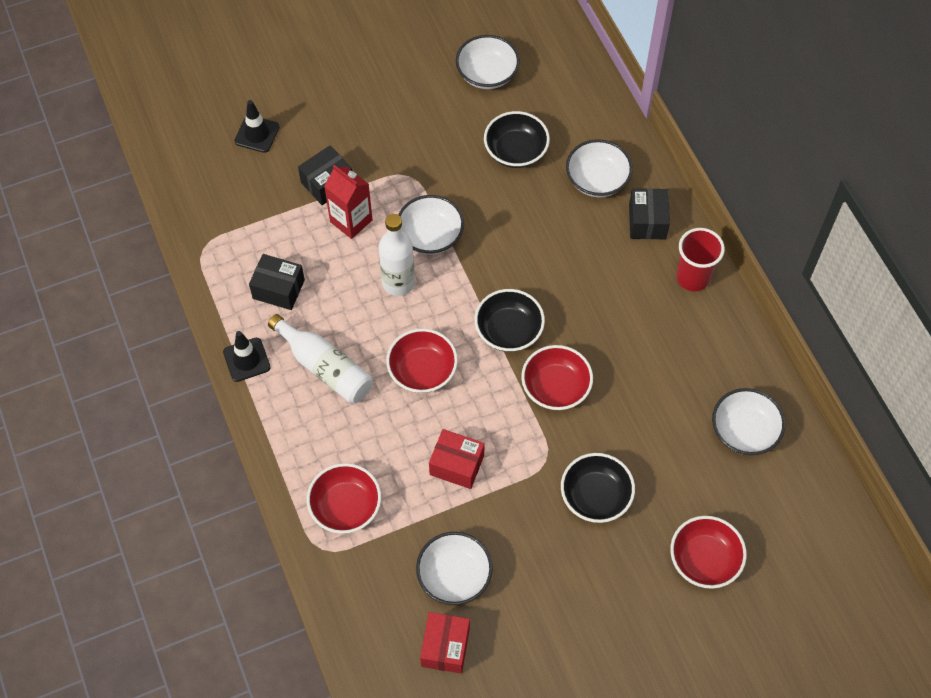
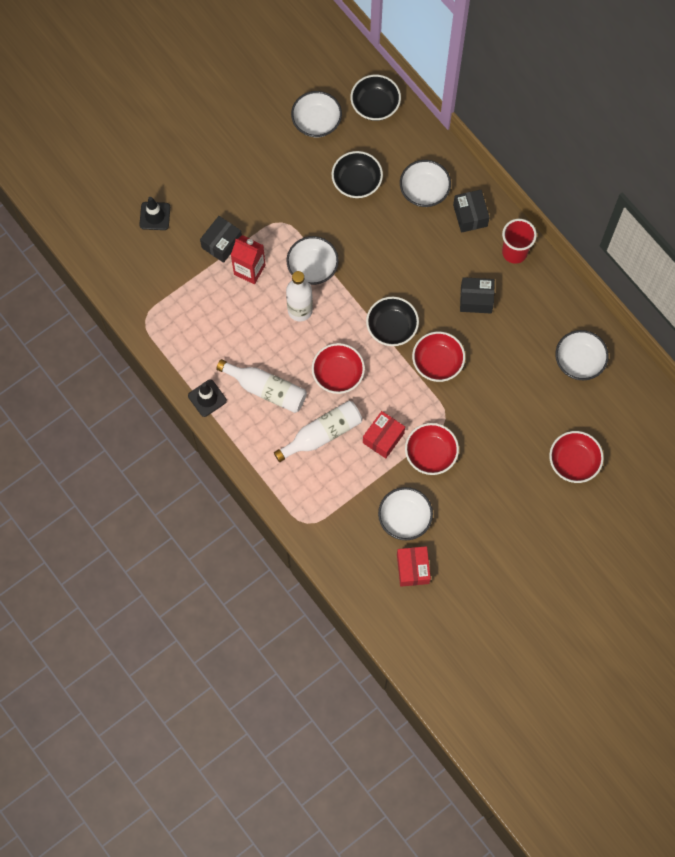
camera: 15 degrees left, 10 degrees up
black box [249,254,305,310] -> black box moved to [460,277,495,313]
red bowl [307,463,381,534] -> red bowl moved to [405,423,459,475]
red box [429,429,485,489] -> red box turned 60 degrees counterclockwise [363,411,405,458]
black bowl [561,453,635,523] -> black bowl moved to [350,75,401,121]
none -> white bottle [274,401,363,462]

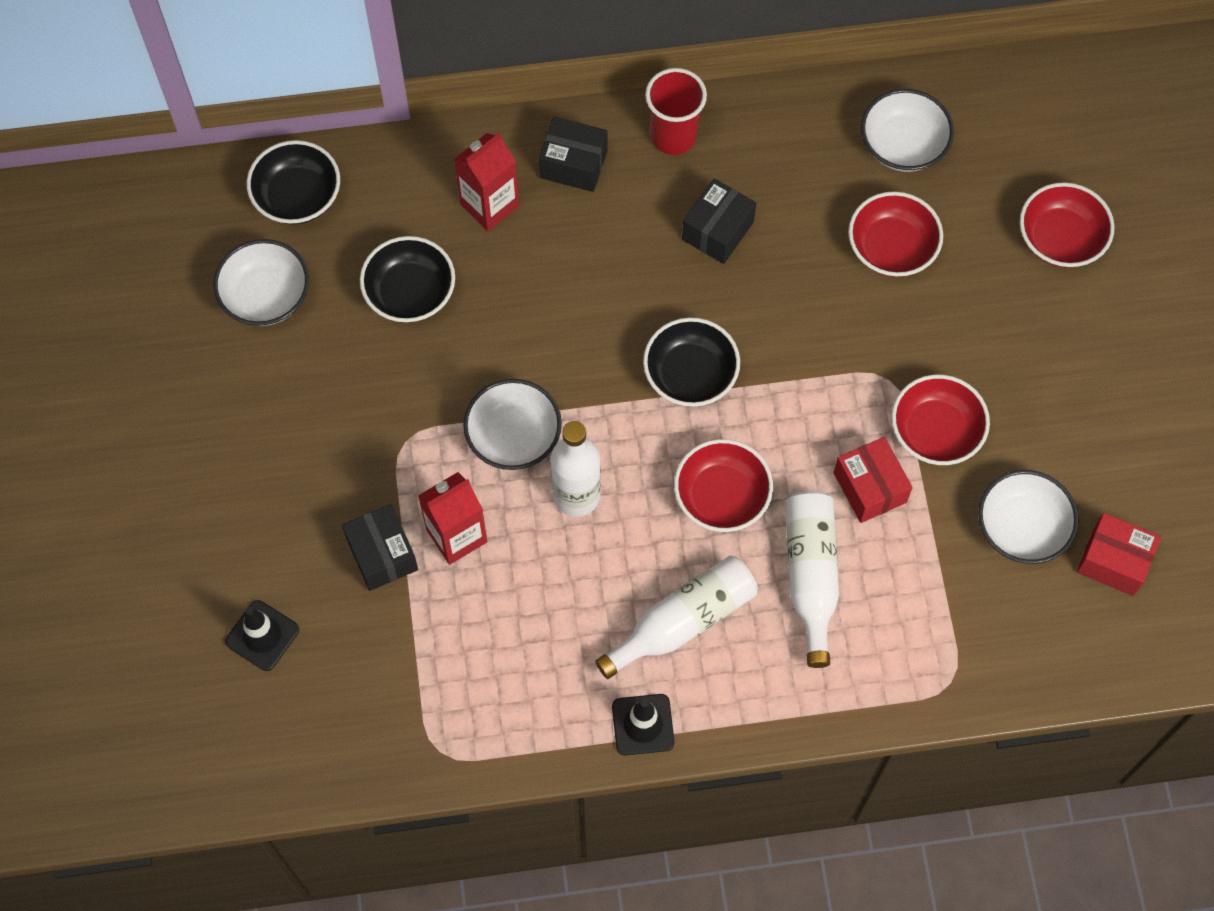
camera: 60 degrees left, 5 degrees down
white bowl [400,160,451,207] -> red carton [454,133,519,231]
red bowl [412,332,465,382] -> red bowl moved to [848,191,943,277]

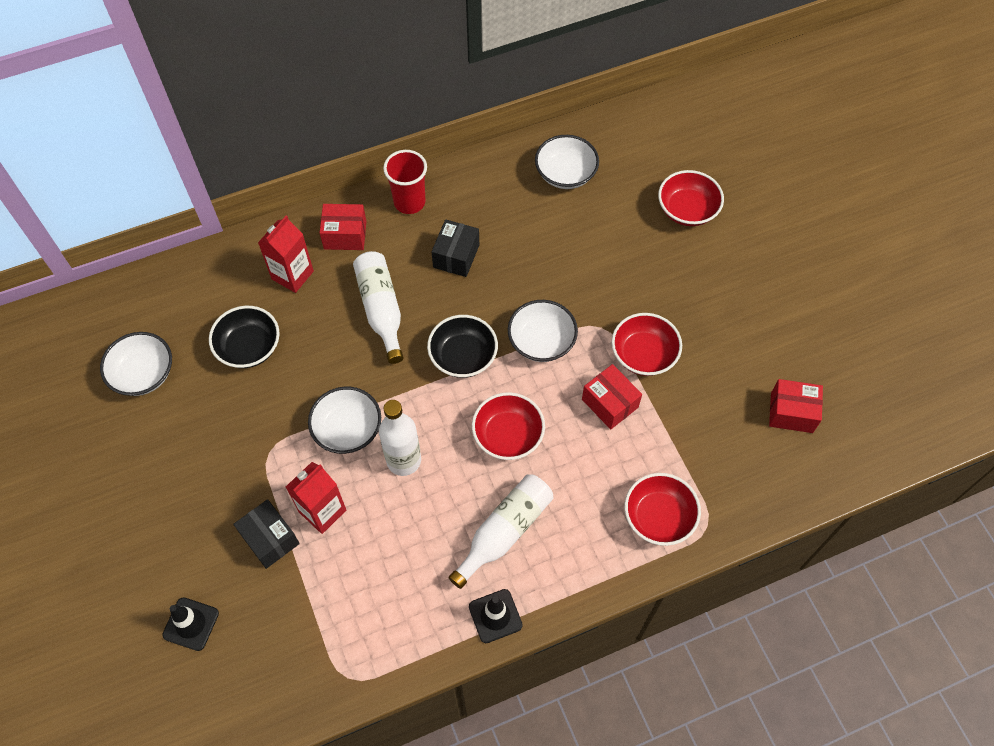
camera: 15 degrees left, 5 degrees down
black bowl [247,140,340,225] -> none
black box [539,117,607,192] -> red box [320,204,366,250]
white bottle [786,491,839,668] -> white bottle moved to [353,251,404,364]
red bowl [848,191,943,277] -> red bowl moved to [625,473,701,546]
white bowl [978,470,1079,564] -> white bowl moved to [508,300,578,362]

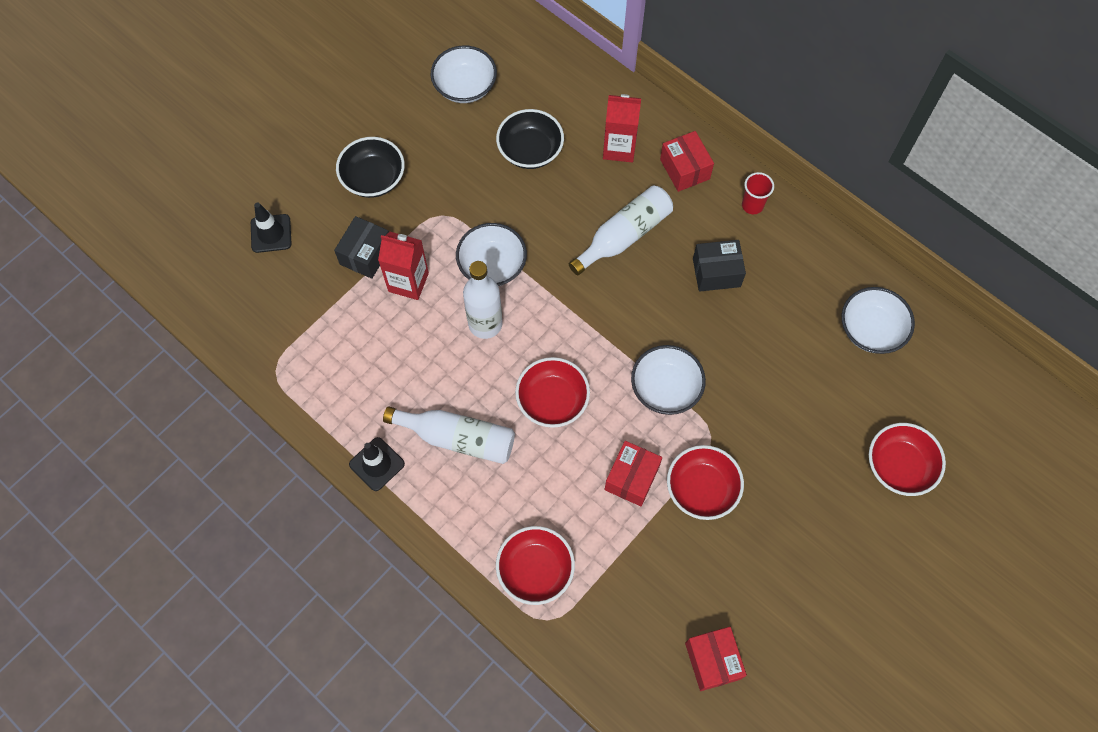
camera: 65 degrees right, 5 degrees up
red cup [383,150,427,214] -> red cup [742,172,774,214], size x0.65
black bowl [427,315,498,378] -> black bowl moved to [336,137,405,198]

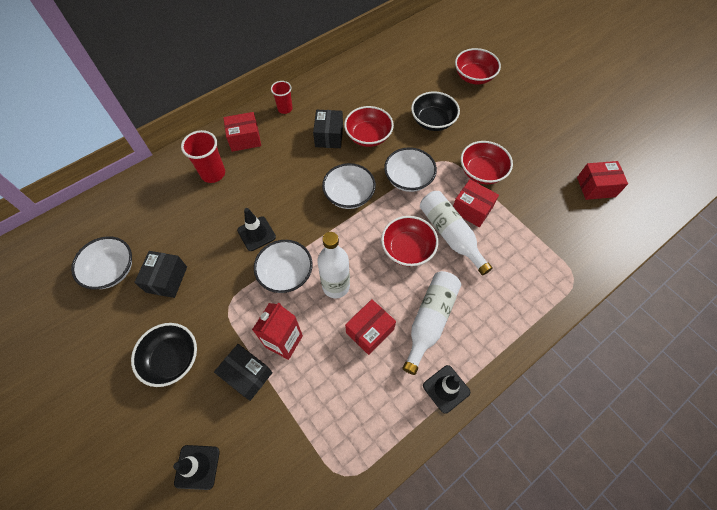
camera: 80 degrees left, 5 degrees down
black bowl [496,109,564,169] -> black bowl moved to [411,91,460,131]
red bowl [496,526,575,605] -> red bowl moved to [344,106,394,147]
white bottle [569,185,673,275] -> white bottle moved to [420,191,493,275]
red carton [603,94,641,163] -> red cup [181,130,225,183]
white bowl [842,287,915,354] -> white bowl moved to [322,163,376,209]
none -> black box [134,251,187,298]
none -> black traffic cone [237,208,276,251]
none -> red box [345,299,396,355]

